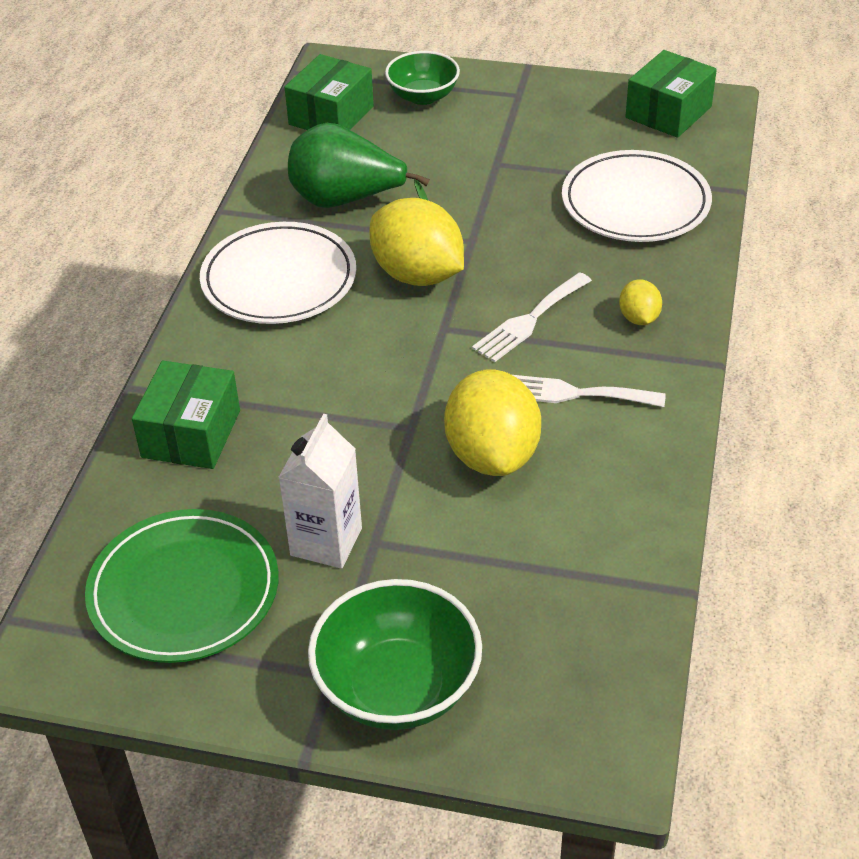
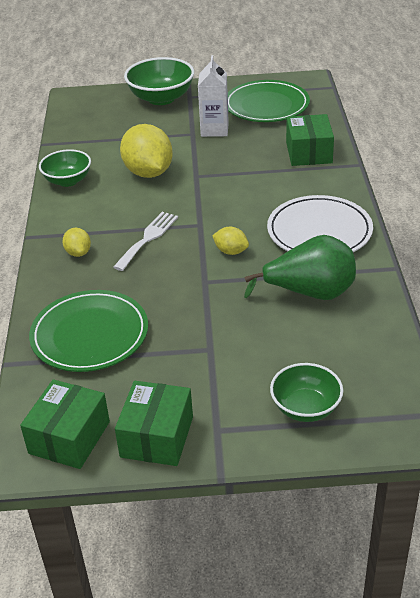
camera: 165 degrees right, 5 degrees down
green box [285,54,374,130] -> green box moved to [115,381,193,466]
yellow lemon [369,198,464,286] -> yellow lemon [212,227,249,255], size x0.48
white fork [513,375,666,407] -> none
white plate [562,150,712,242] -> green plate [29,290,148,372]
none -> green bowl [39,149,91,187]

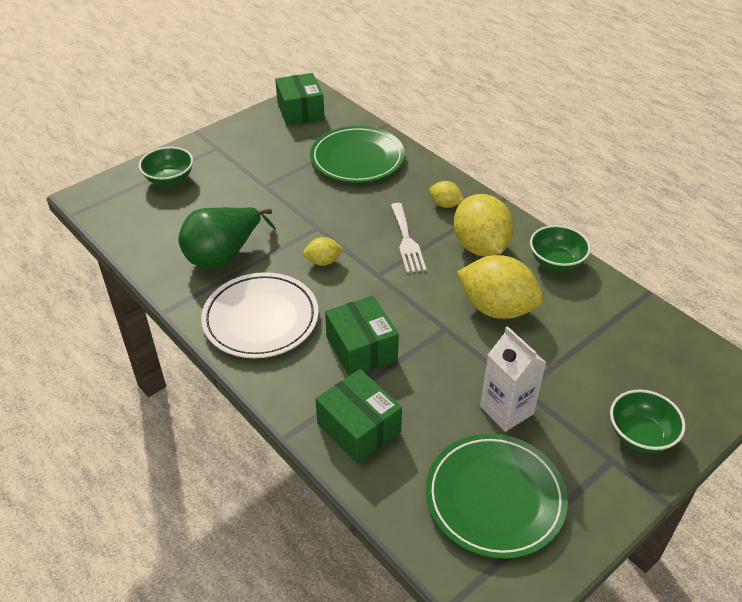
camera: 140 degrees right, 5 degrees up
green box [115,381,193,466] -> green box moved to [325,295,399,376]
green bowl [124,57,194,105] -> green bowl [610,390,685,453], size x0.66
none -> yellow lemon [454,194,514,257]

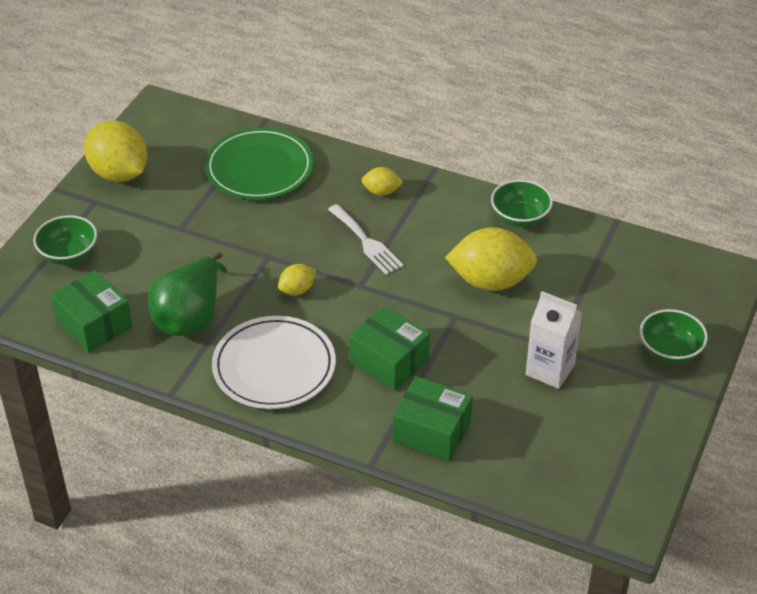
camera: 25 degrees left, 0 degrees up
green box [275,73,325,126] -> green box moved to [51,270,133,353]
green plate [426,434,568,559] -> none
yellow lemon [454,194,514,257] -> yellow lemon moved to [84,120,147,182]

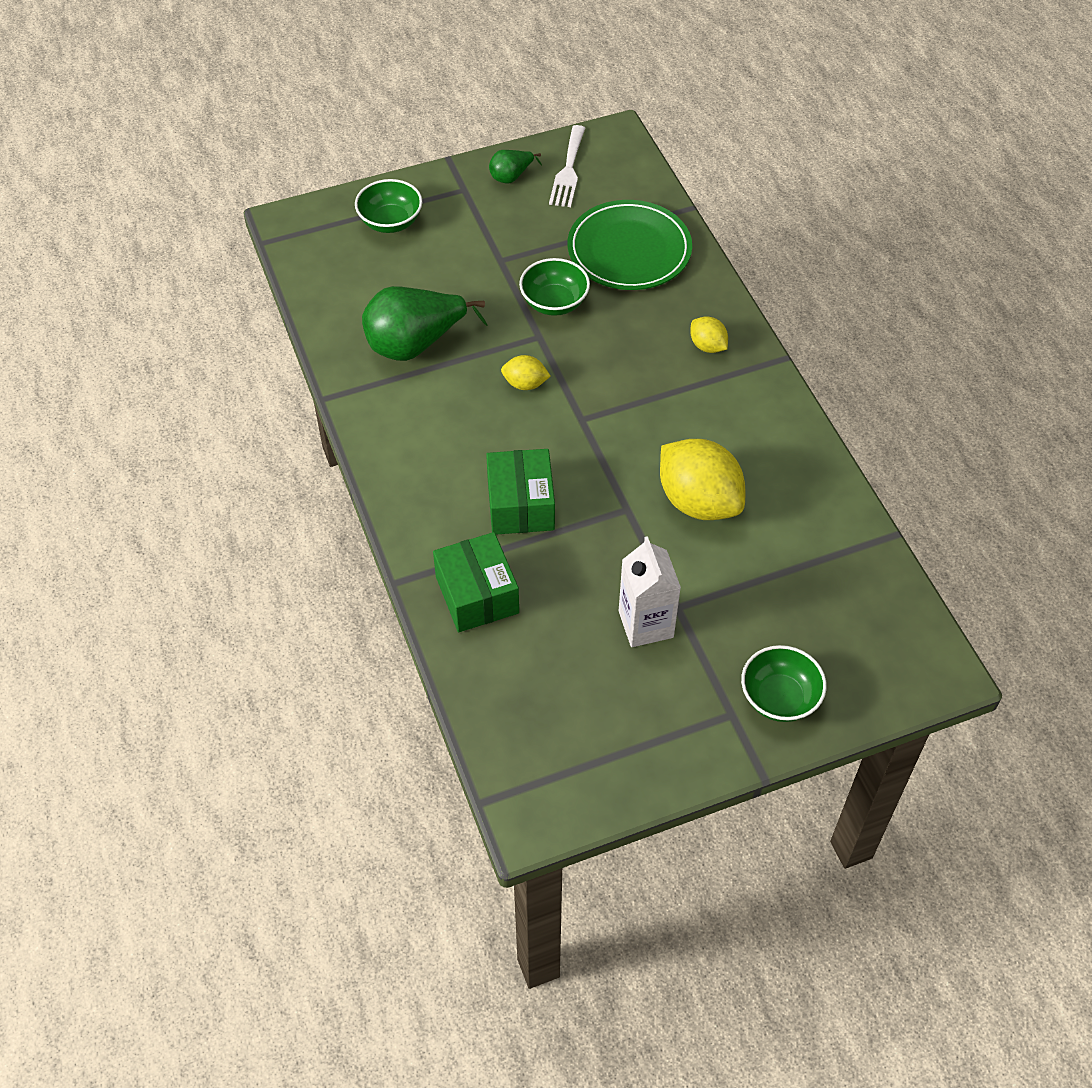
camera: 45 degrees right, 10 degrees up
green box [51,270,133,353] -> none
yellow lemon [84,120,147,182] -> green pear [489,150,542,183]
white plate [212,316,336,409] -> none
white fork [328,204,404,275] -> white fork moved to [549,125,585,207]
green bowl [491,180,553,227] -> green bowl moved to [519,258,590,316]

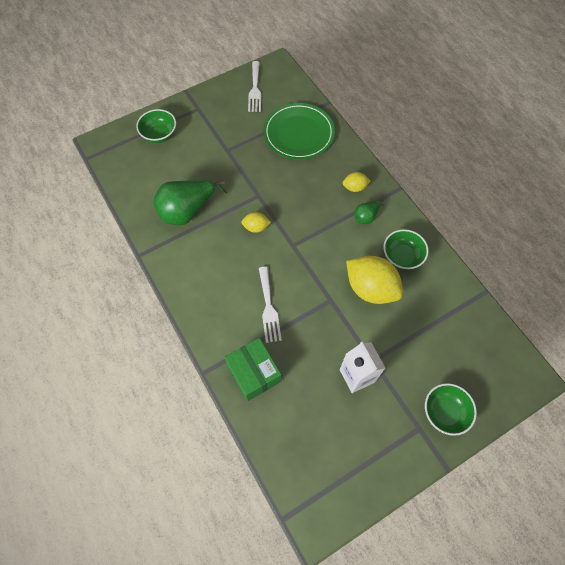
camera: 10 degrees left, 10 degrees up
green box [486,449,555,535] -> white fork [259,267,282,343]
green pear [489,150,542,183] -> green pear moved to [354,200,384,224]
green bowl [519,258,590,316] -> green bowl moved to [384,229,428,270]
yellow lemon [690,316,728,353] -> yellow lemon turned 45 degrees counterclockwise [343,172,371,192]

